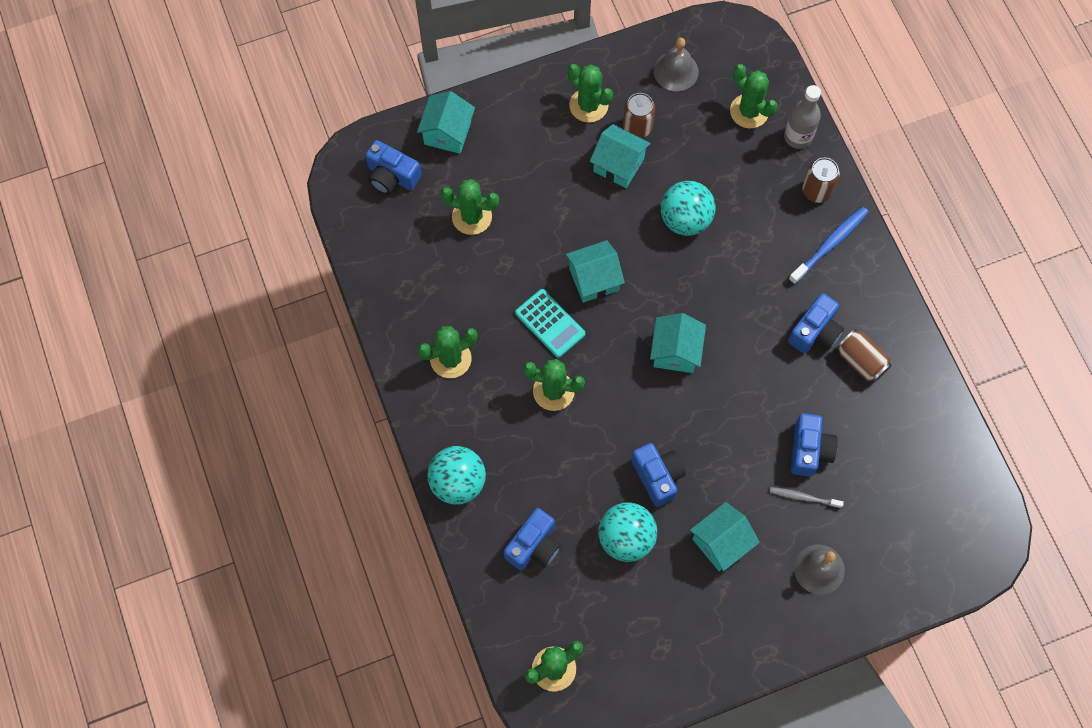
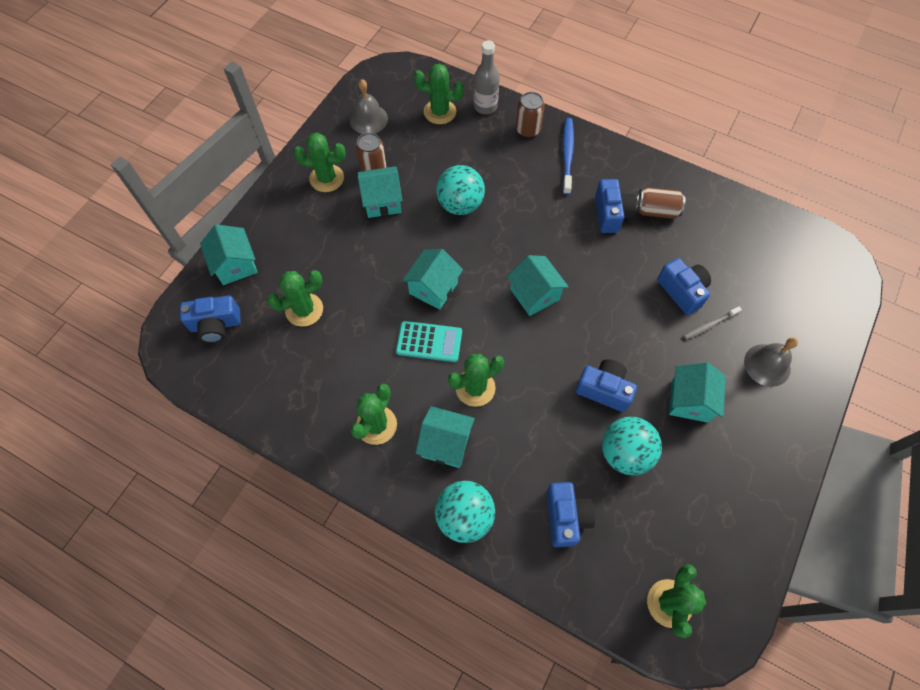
camera: 40 degrees left, 5 degrees down
none -> turquoise house [416,406,475,468]

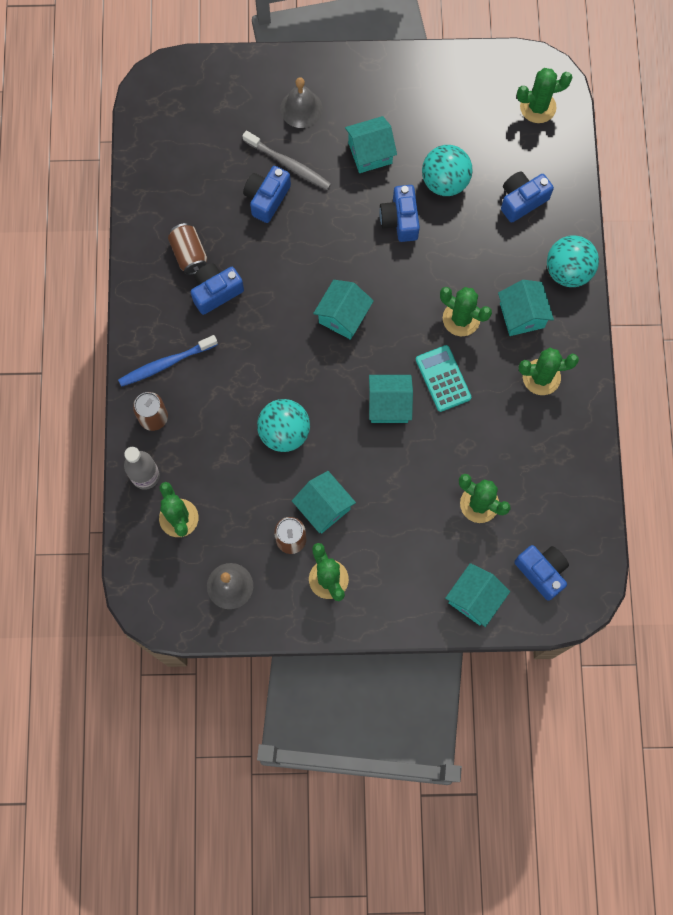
camera: 120 degrees left, 10 degrees up
grey toothbrush [684,306,742,340] -> grey toothbrush [242,131,331,190], size x1.61

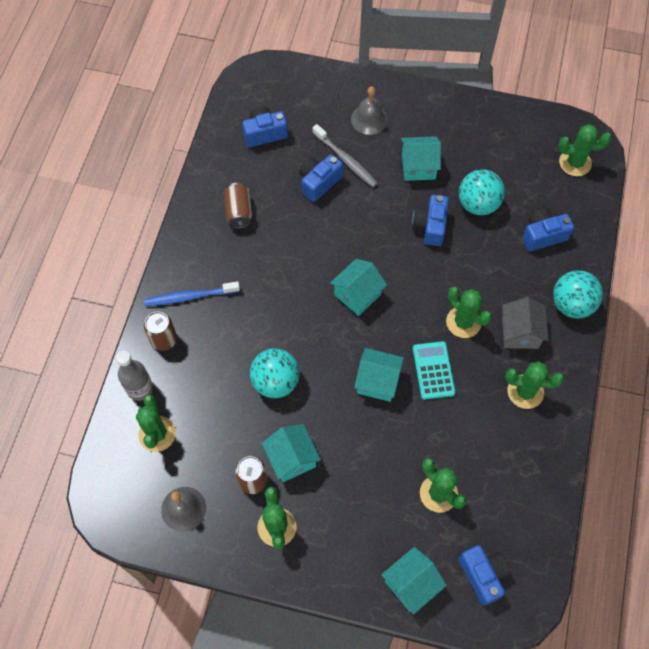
camera: 15 degrees right, 10 degrees down
blue camera [191,263,244,315] -> blue camera moved to [242,106,288,147]
turquoise house [498,280,554,336] -> grey house [502,297,549,349]

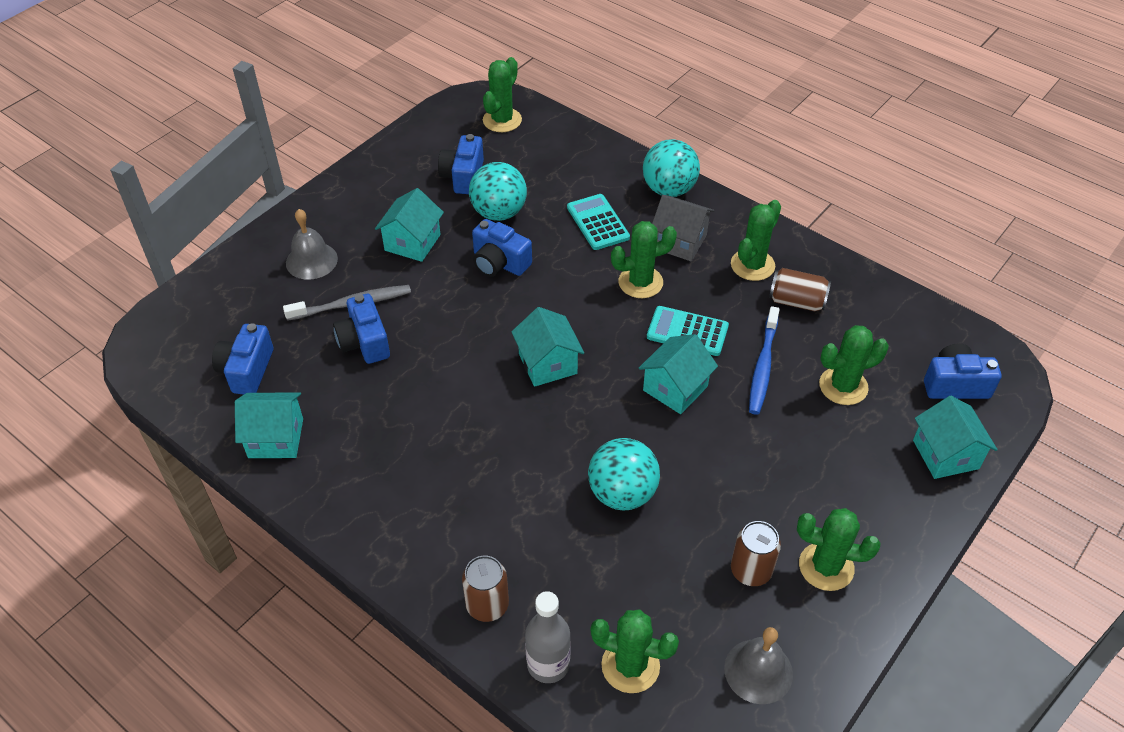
camera: 65 degrees left, 15 degrees down
blue toothbrush [144,281,240,306] -> blue toothbrush moved to [749,306,780,415]
brown can [224,183,252,229] -> brown can moved to [769,268,831,311]
turquoise house [262,424,321,482] -> turquoise house moved to [235,392,303,458]
blue camera [522,208,574,251] -> blue camera moved to [438,134,484,194]
none -> turquoise calculator [567,194,630,250]

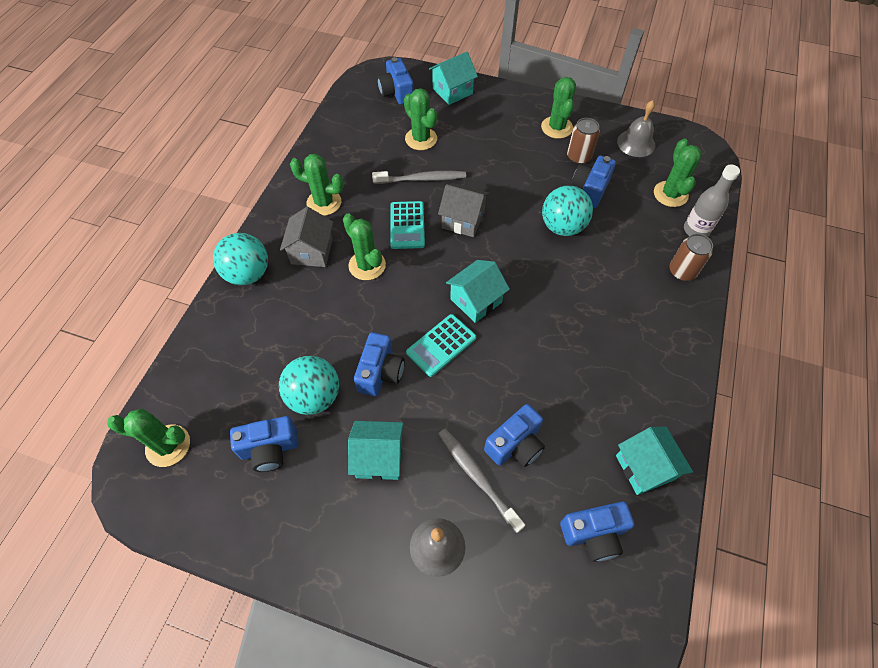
camera: 110 degrees left, 10 degrees up
turquoise calculator [567,194,630,250] -> turquoise calculator moved to [406,314,476,377]
turquoise house [639,334,718,414] -> grey house [438,183,490,237]
blue toothbrush [749,306,780,415] -> grey toothbrush [372,171,466,184]
brown can [769,268,831,311] -> none
none -> blue camera [571,156,616,208]

